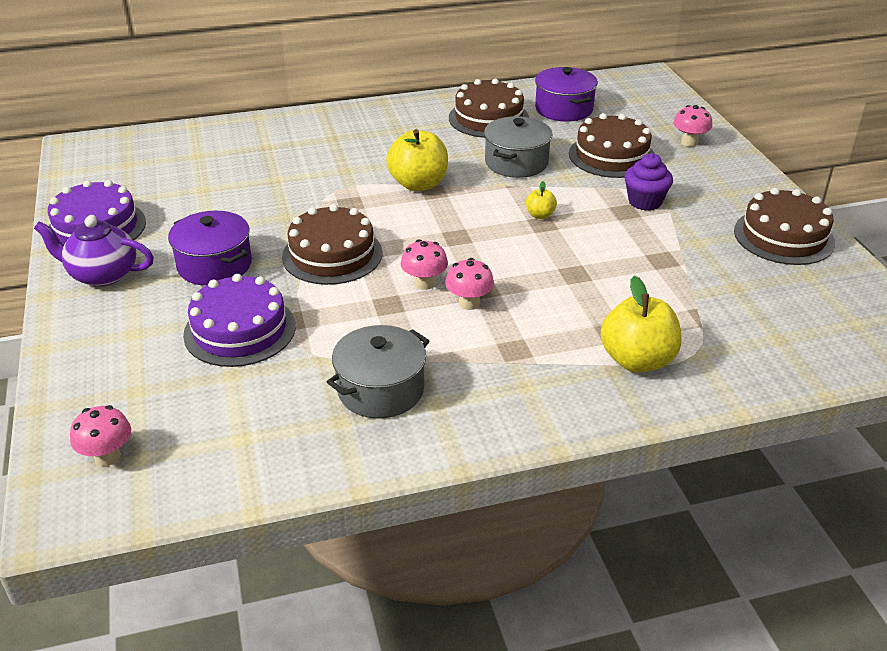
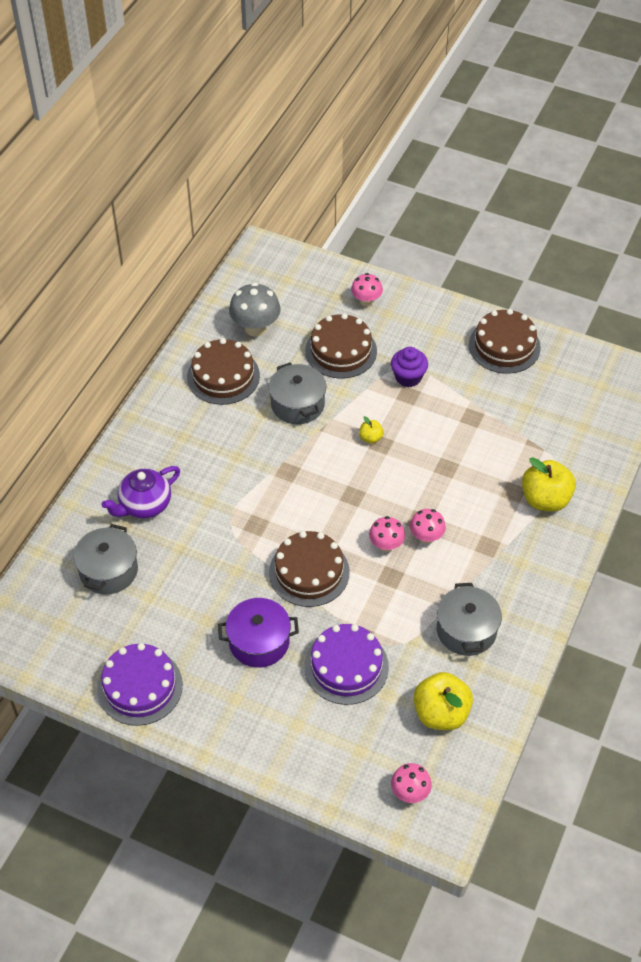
camera: 50 degrees left, 15 degrees up
purple teapot [34,216,154,287] -> purple teapot moved to [102,466,180,518]
yellow apple [386,129,448,191] -> yellow apple moved to [413,672,473,730]
purple pot [535,67,598,122] -> grey mushroom [229,282,281,336]
none -> grey pot [74,524,138,594]

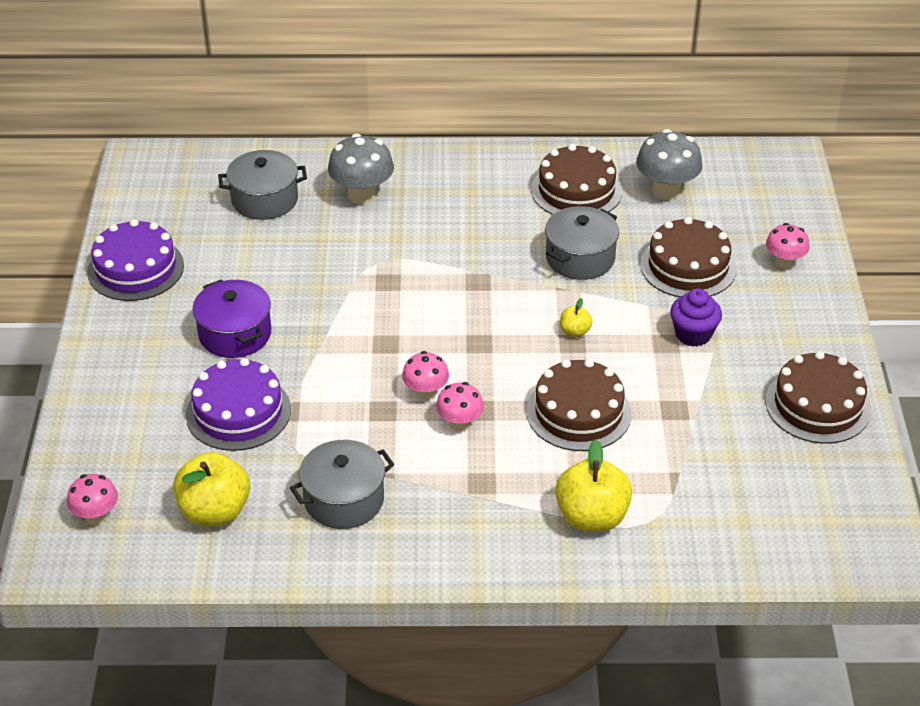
camera: 65 degrees right, 10 degrees down
purple teapot [102,466,180,518] -> grey mushroom [328,134,394,204]
brown cake [269,531,350,607] -> brown cake moved to [527,359,631,451]

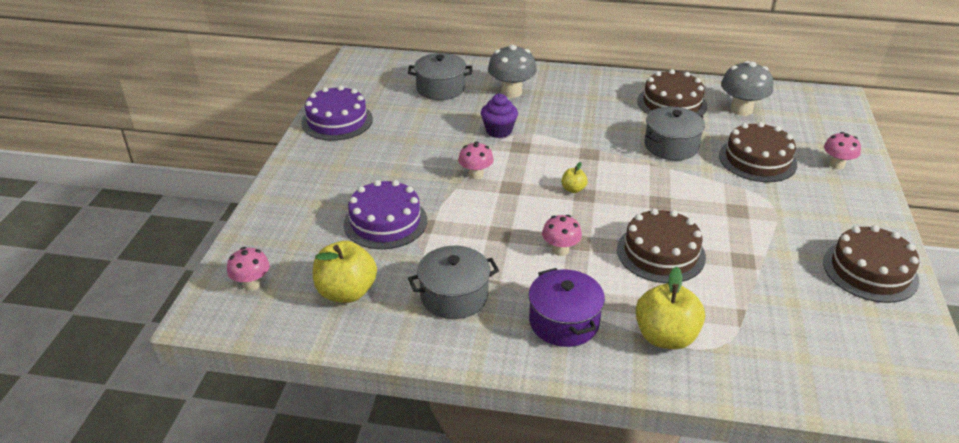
camera: 10 degrees right, 5 degrees down
purple pot [192,279,271,358] -> purple pot moved to [528,268,605,347]
pink mushroom [402,351,449,400] -> pink mushroom moved to [458,141,494,179]
yellow apple [560,298,592,337] -> yellow apple moved to [562,162,588,193]
purple cupcake [670,289,722,347] -> purple cupcake moved to [481,94,518,138]

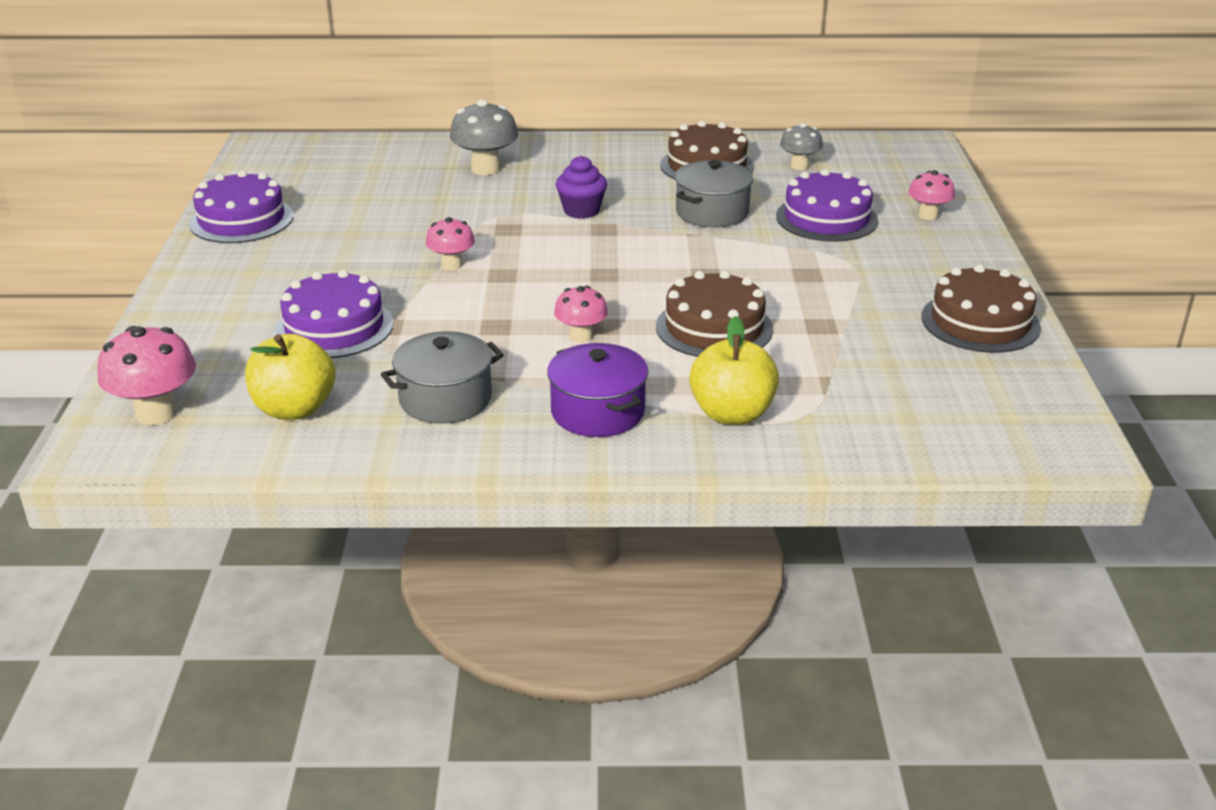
camera: 10 degrees left, 5 degrees down
pink mushroom [227,247,270,291] -> pink mushroom [98,326,196,425], size x1.59
grey pot [408,53,472,100] -> none
purple cupcake [481,94,518,138] -> purple cupcake moved to [556,156,607,219]
yellow apple [562,162,588,193] -> none
brown cake [719,122,797,182] -> purple cake [776,169,878,242]
grey mushroom [721,61,773,116] -> grey mushroom [780,123,823,170], size x0.63

